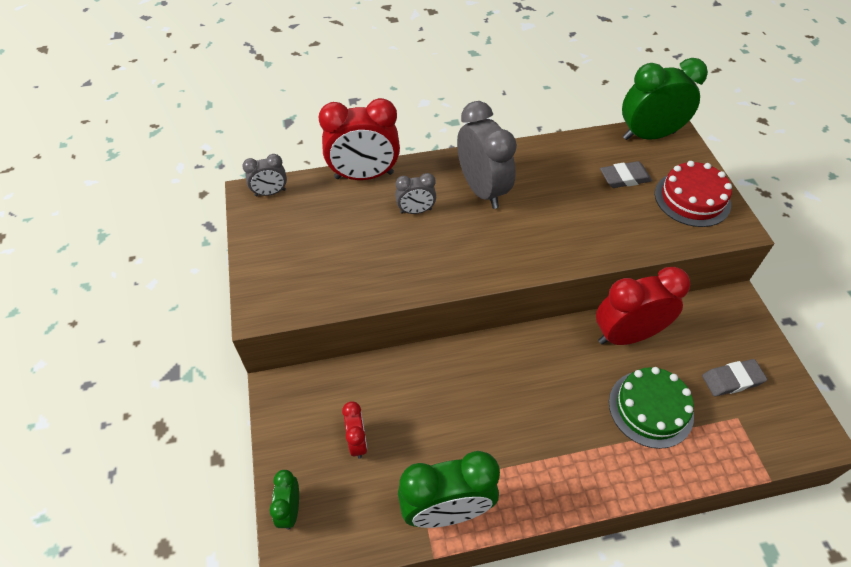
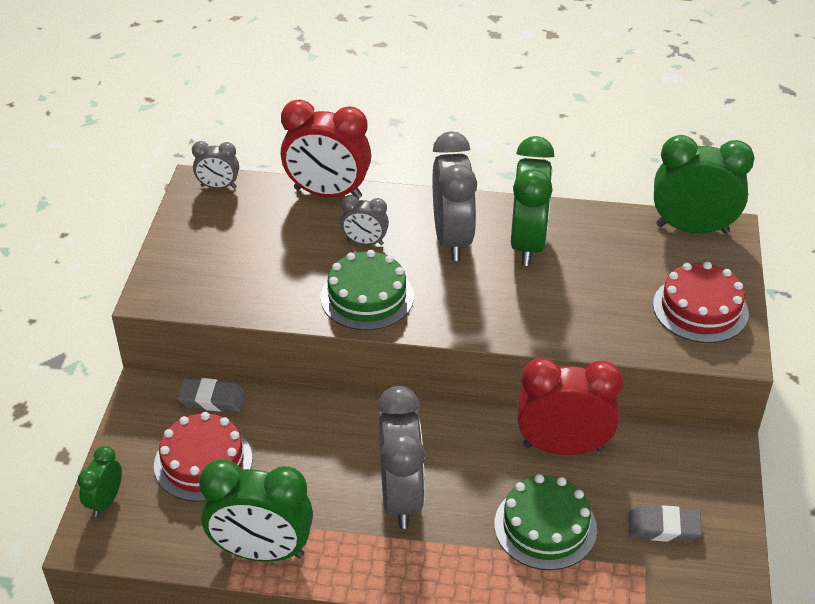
camera: 20 degrees right, 10 degrees down
red clock [342,401,367,459] -> red cake [154,412,252,502]
grey eraser [600,161,652,188] -> grey eraser moved to [177,378,246,412]
none -> green cake [321,250,414,330]
none -> grey clock [377,386,425,529]
none -> green clock [511,136,555,266]

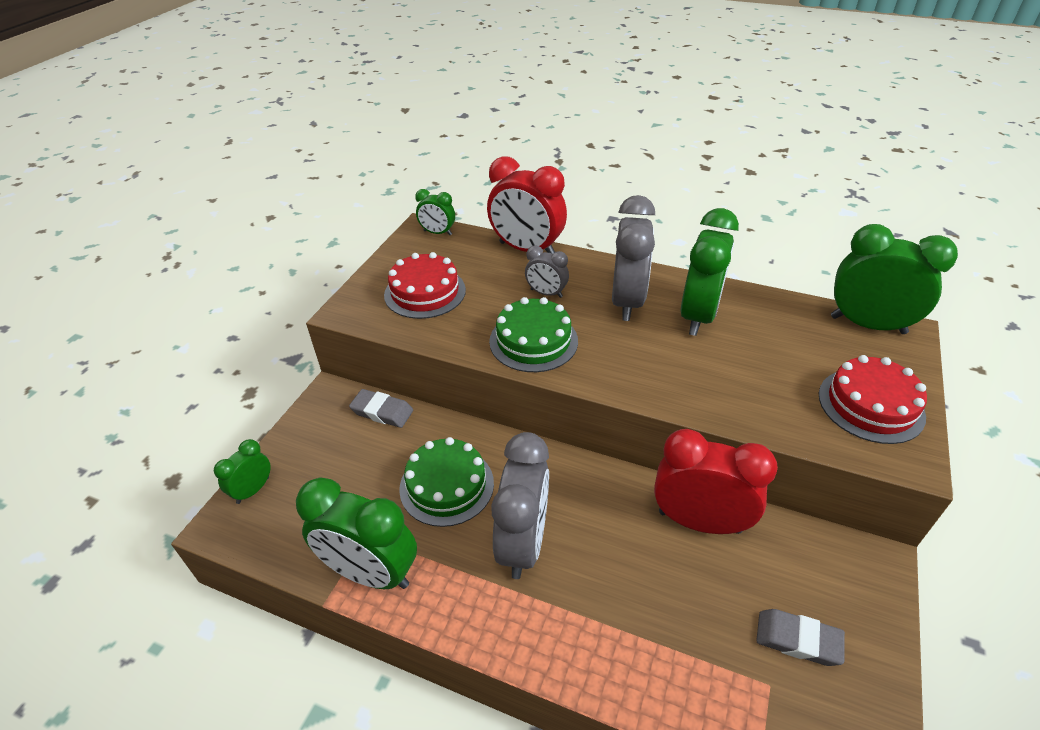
camera: 15 degrees right, 0 degrees up
red cake [154,412,252,502] -> red cake moved to [384,252,466,319]
grey clock [192,141,239,189] -> green clock [415,189,455,235]
green cake [494,474,597,570] -> green cake moved to [399,437,494,527]

